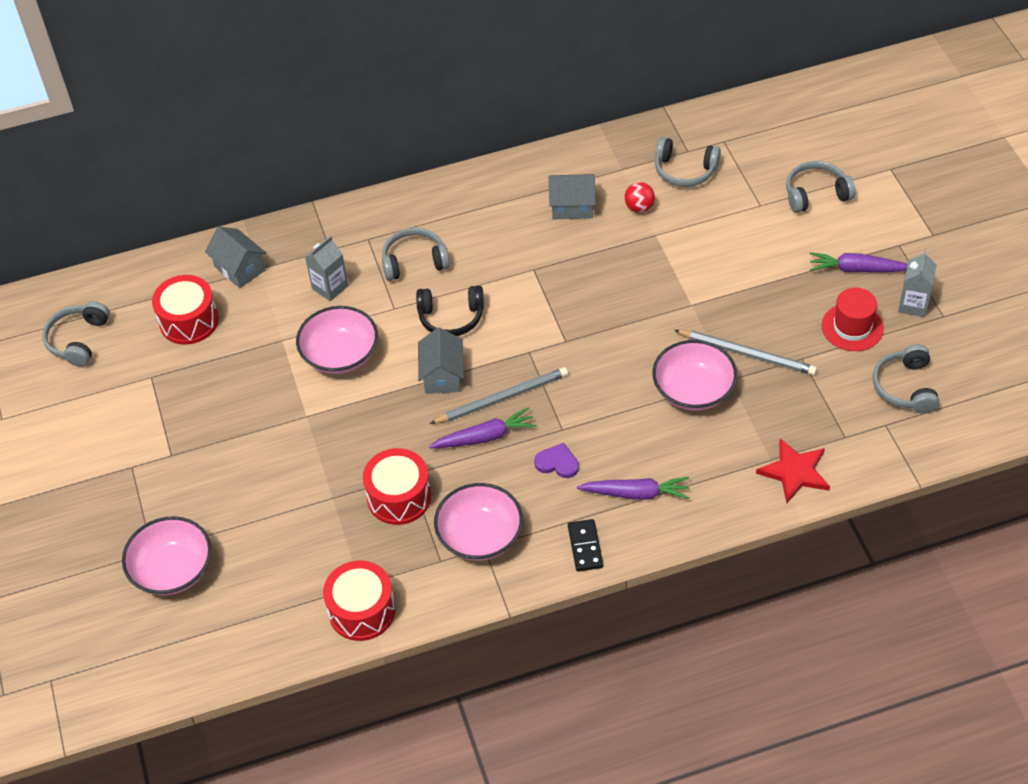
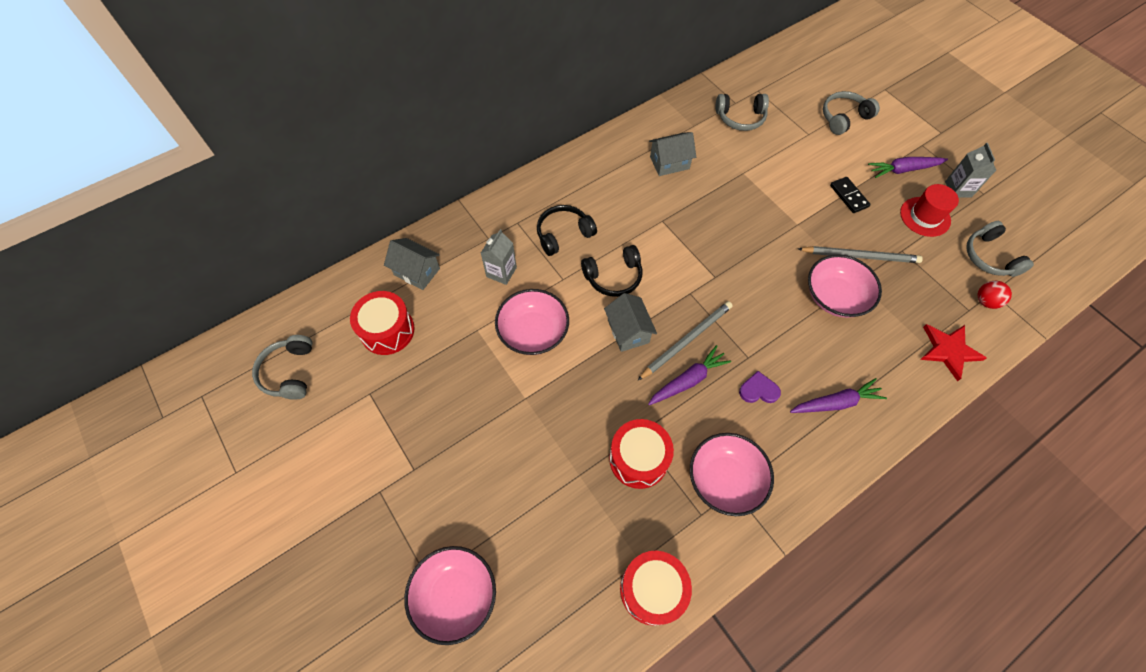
camera: 20 degrees left, 10 degrees up
grey headphones [382,228,450,281] -> black headphones [537,205,597,256]
black domino [568,519,603,572] -> black domino moved to [830,177,871,213]
red ball [624,182,655,213] -> red ball moved to [977,281,1012,309]

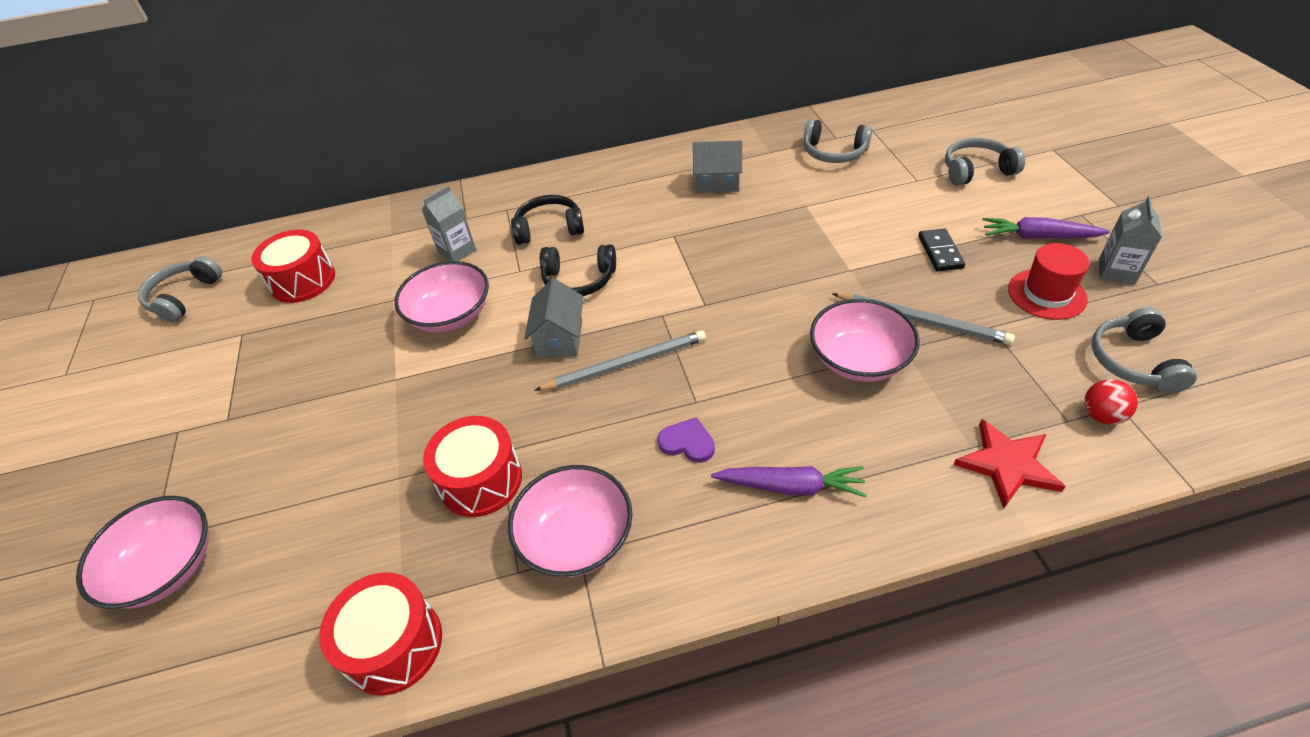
camera: 25 degrees right, 15 degrees down
grey house [384,238,440,290] -> none
purple carrot [648,345,731,405] -> none

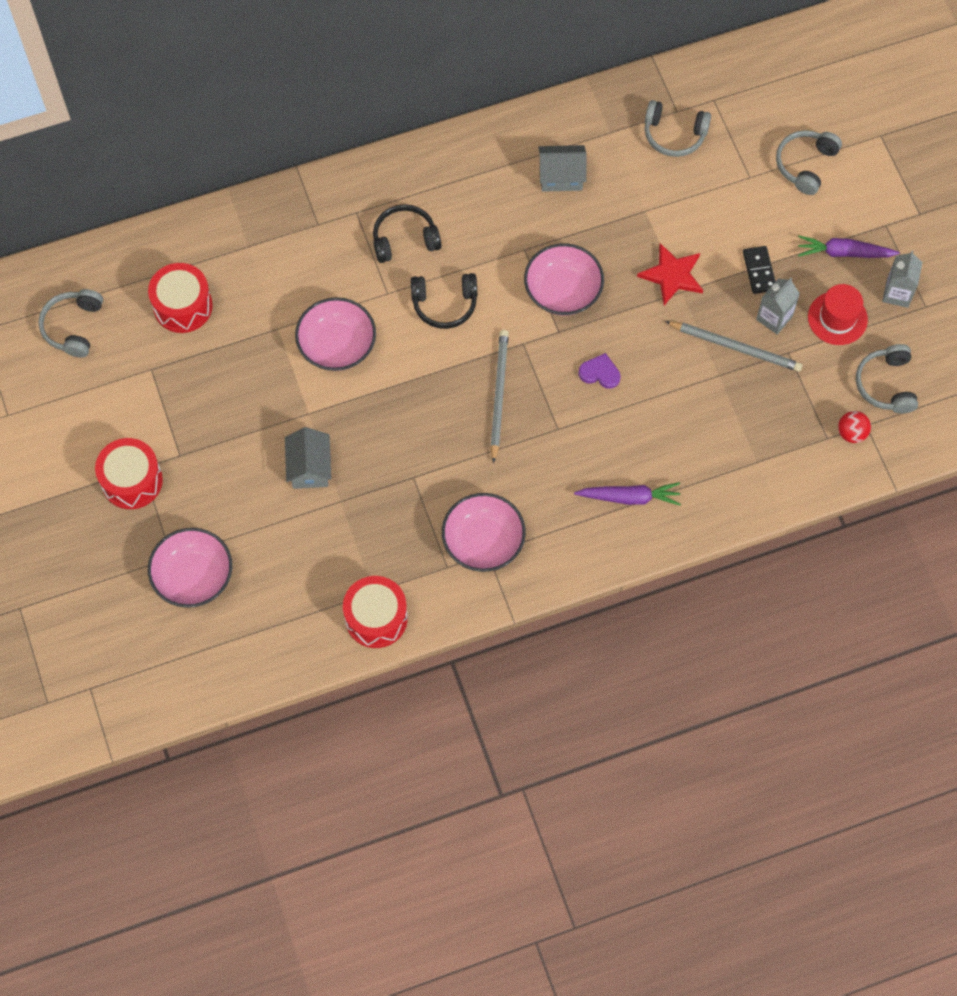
camera: 10 degrees left, 20 degrees up
grey carton [422,185,476,261] -> grey carton moved to [756,278,800,334]
red drum [423,416,522,517] -> red drum moved to [95,438,163,509]
grey house [524,278,584,357] -> grey house moved to [285,427,331,489]
grey pencil [534,330,706,391] -> grey pencil turned 60 degrees counterclockwise [490,330,509,464]
purple heart [657,417,715,463] -> purple heart moved to [578,353,621,389]
pink bowl [810,299,920,382] -> pink bowl moved to [524,243,604,316]
grey headphones [945,138,1025,186] -> grey headphones turned 45 degrees counterclockwise [776,130,842,195]
red star [953,419,1066,509] -> red star moved to [637,243,703,305]

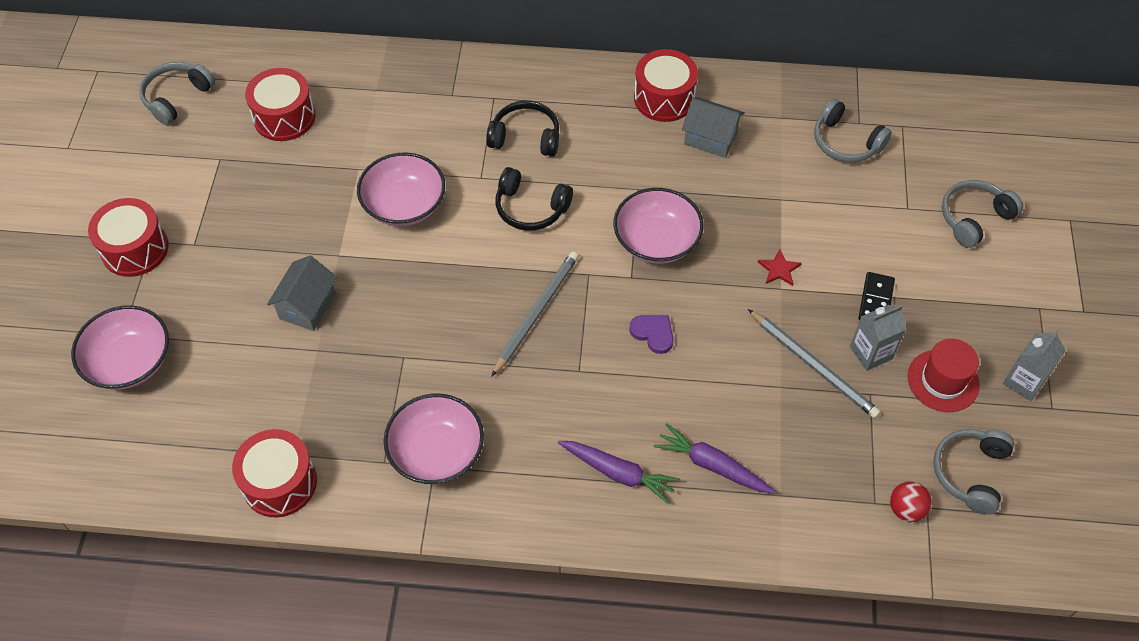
camera: 25 degrees right, 10 degrees down
red star [637,243,703,305] -> red star [758,249,802,286], size x0.57
purple carrot [798,235,900,258] -> purple carrot moved to [654,424,775,493]
none -> red drum [634,49,698,122]

